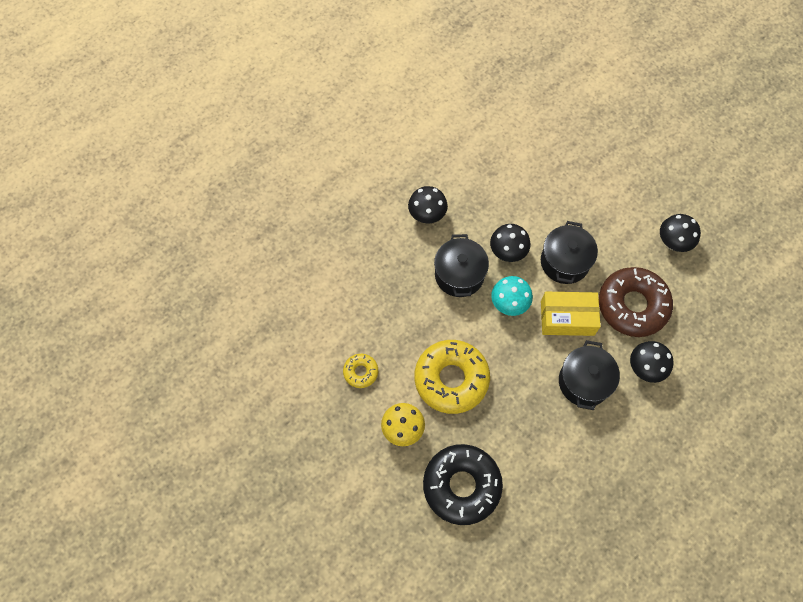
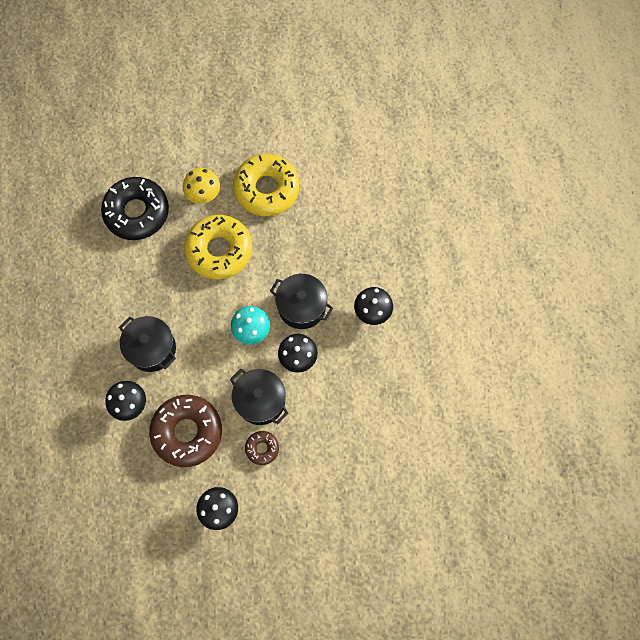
camera: 120 degrees right, 5 degrees up
yellow donut [343,354,378,388] -> yellow donut [233,154,299,216], size x2.12
yellow box [541,292,601,336] -> none
none -> brown donut [245,431,279,465]

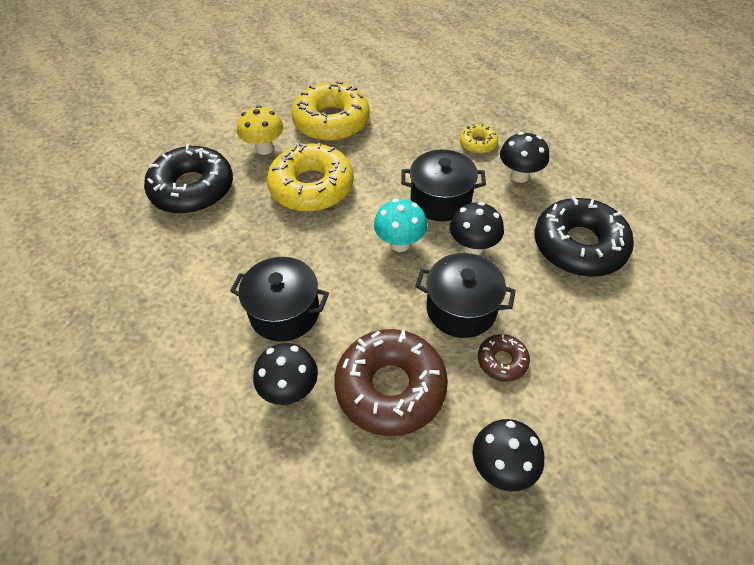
camera: 25 degrees left, 20 degrees down
none -> yellow donut [460,124,498,154]
none -> black donut [535,196,634,277]

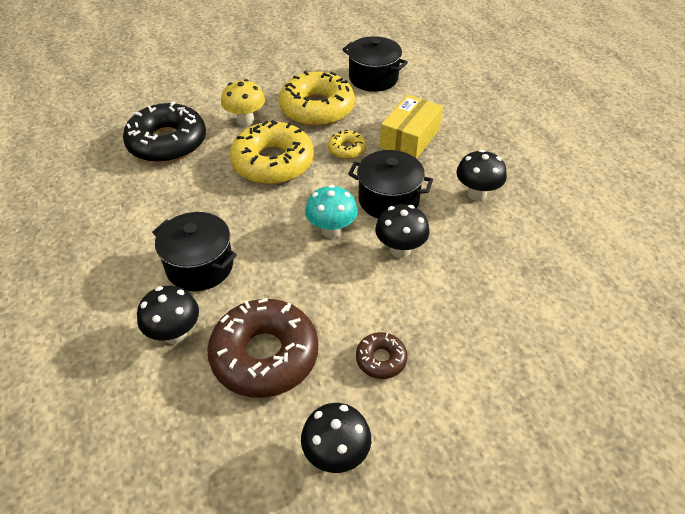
camera: 15 degrees right, 5 degrees down
black pot [415,253,516,338] -> black pot moved to [342,36,408,92]
yellow donut [460,124,498,154] -> yellow donut moved to [328,130,366,159]
black donut [535,196,634,277] -> none
none -> yellow box [380,95,443,159]

